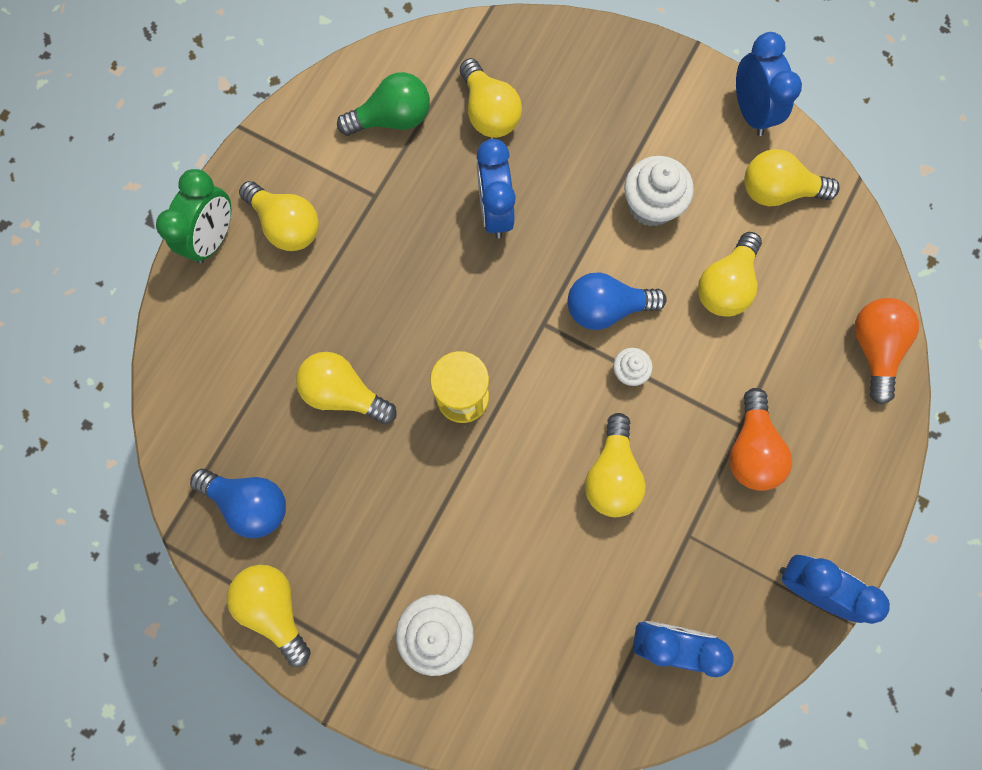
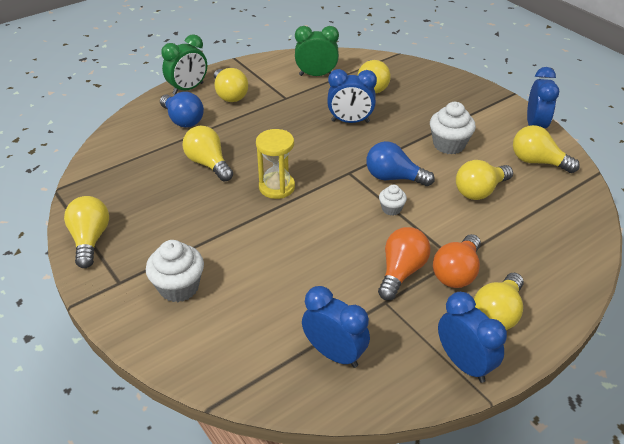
camera: 25 degrees right, 35 degrees down
blue light bulb [190,469,286,538] -> blue light bulb moved to [160,92,204,128]
green light bulb [337,72,430,136] -> green clock [295,26,339,76]
blue clock [477,139,516,238] -> blue clock turned 105 degrees counterclockwise [327,69,377,123]
yellow light bulb [585,413,646,517] -> yellow light bulb moved to [474,273,524,330]
orange light bulb [854,298,919,405] -> orange light bulb moved to [378,227,431,300]

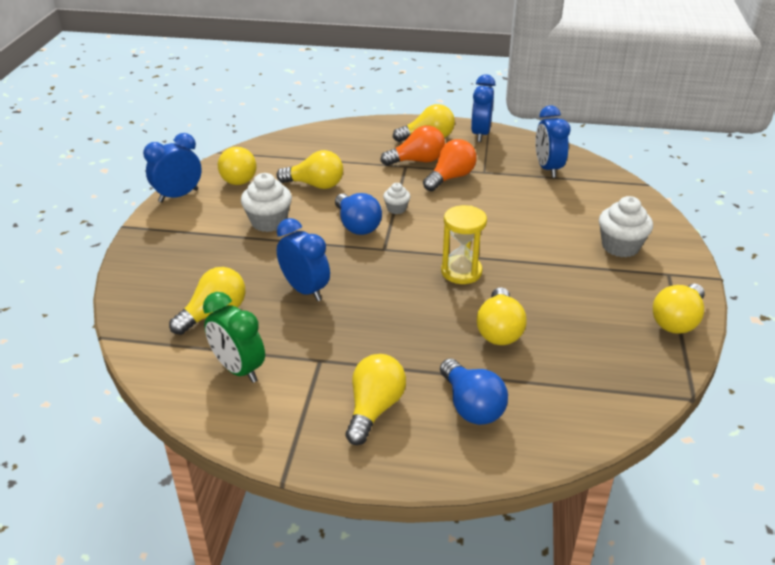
camera: 135 degrees left, 5 degrees down
blue light bulb [160,92,204,128] -> blue light bulb turned 150 degrees clockwise [440,358,508,425]
green clock [161,34,207,95] -> none
orange light bulb [378,227,431,300] -> orange light bulb turned 150 degrees clockwise [423,139,477,191]

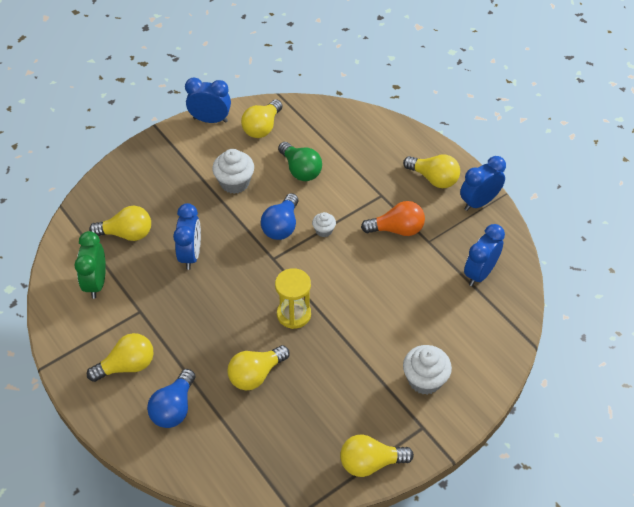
camera: 45 degrees right, 15 degrees up
yellow light bulb [276,150,343,189] -> green light bulb [278,142,322,181]
orange light bulb [381,125,445,166] -> none

